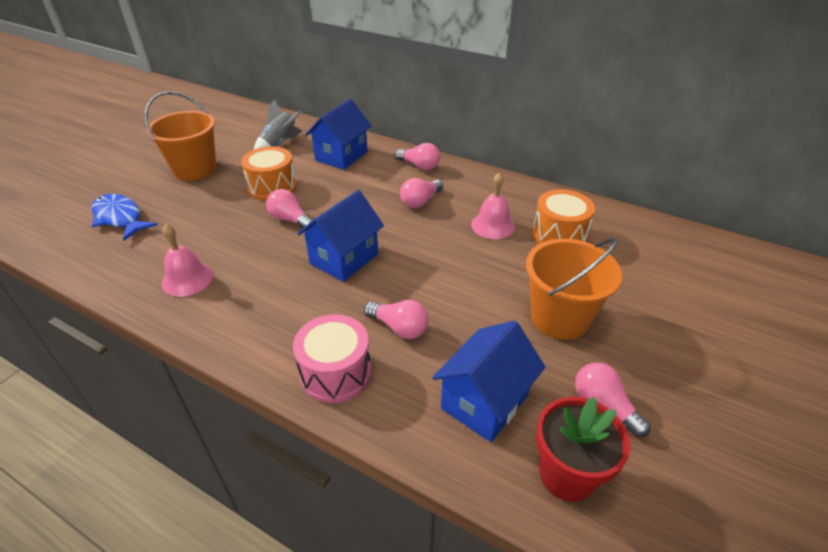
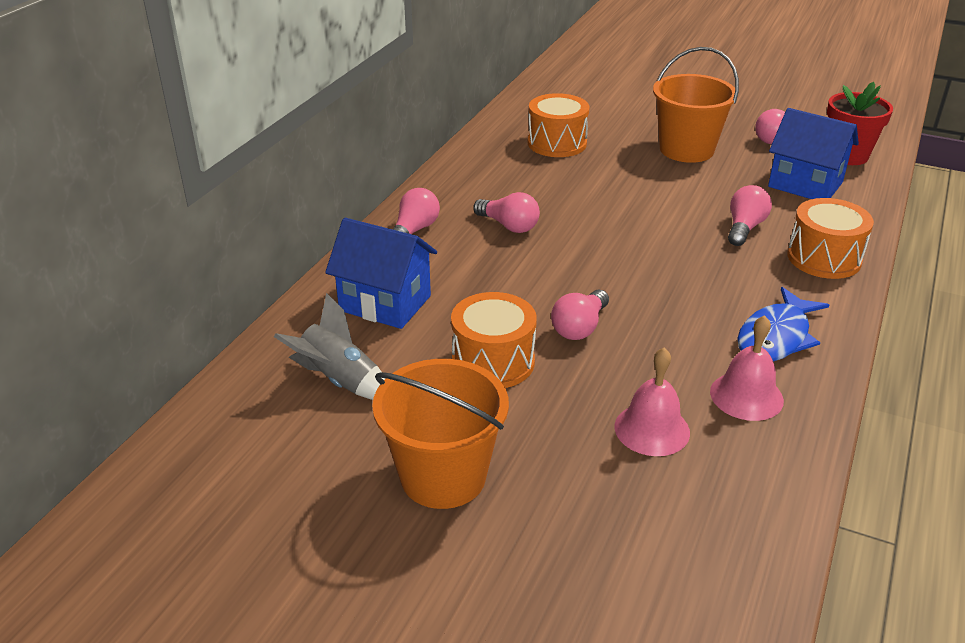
camera: 95 degrees left, 5 degrees down
blue fish [91,194,157,241] -> blue fish moved to [737,287,829,362]
pink drum [293,314,371,403] -> orange drum [787,198,874,279]
blue house [297,190,384,282] -> none
pink bell [471,172,515,239] -> pink bell moved to [614,348,690,456]

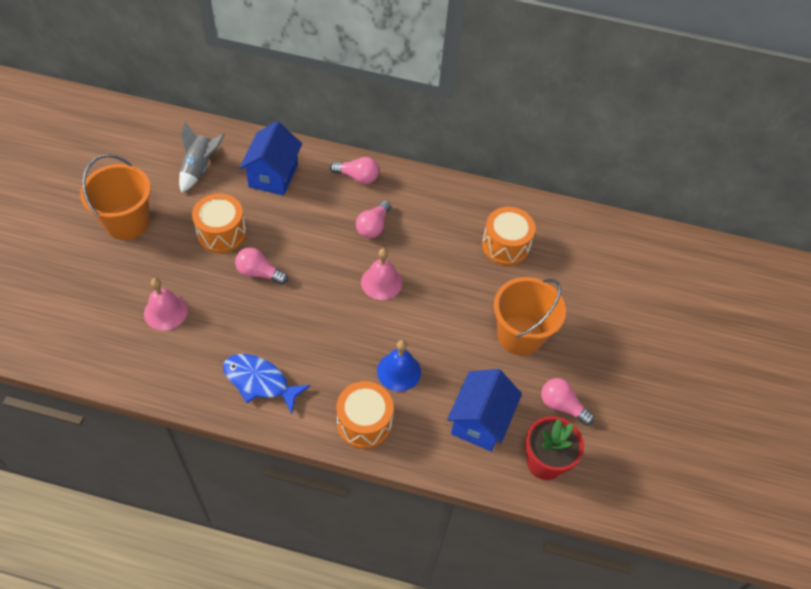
camera: 75 degrees right, 20 degrees up
pink bell [710,315,784,421] -> pink bell moved to [361,248,402,300]
pink light bulb [728,185,772,246] -> blue bell [377,340,421,392]

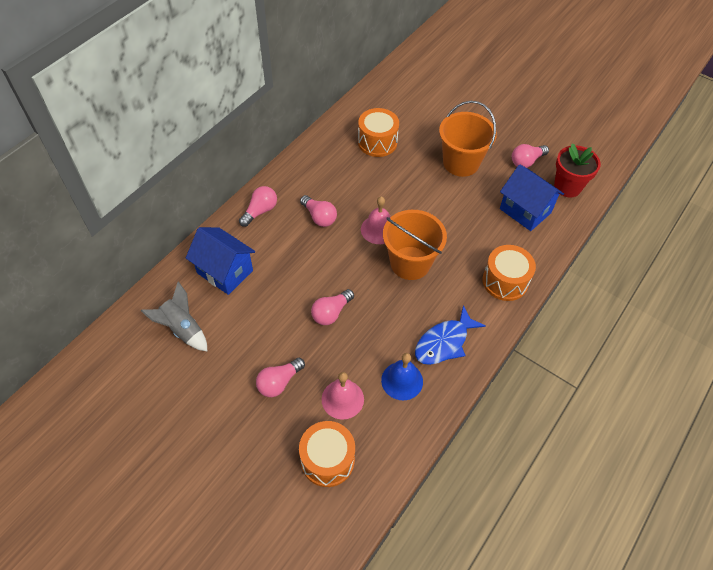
camera: 65 degrees left, 0 degrees up
orange bucket [80,154,151,240] -> orange bucket moved to [383,210,447,280]
orange drum [192,193,246,253] -> orange drum moved to [299,421,355,487]
blue bell [377,340,421,392] -> blue bell moved to [381,353,423,400]
none -> pink light bulb [256,358,305,397]

